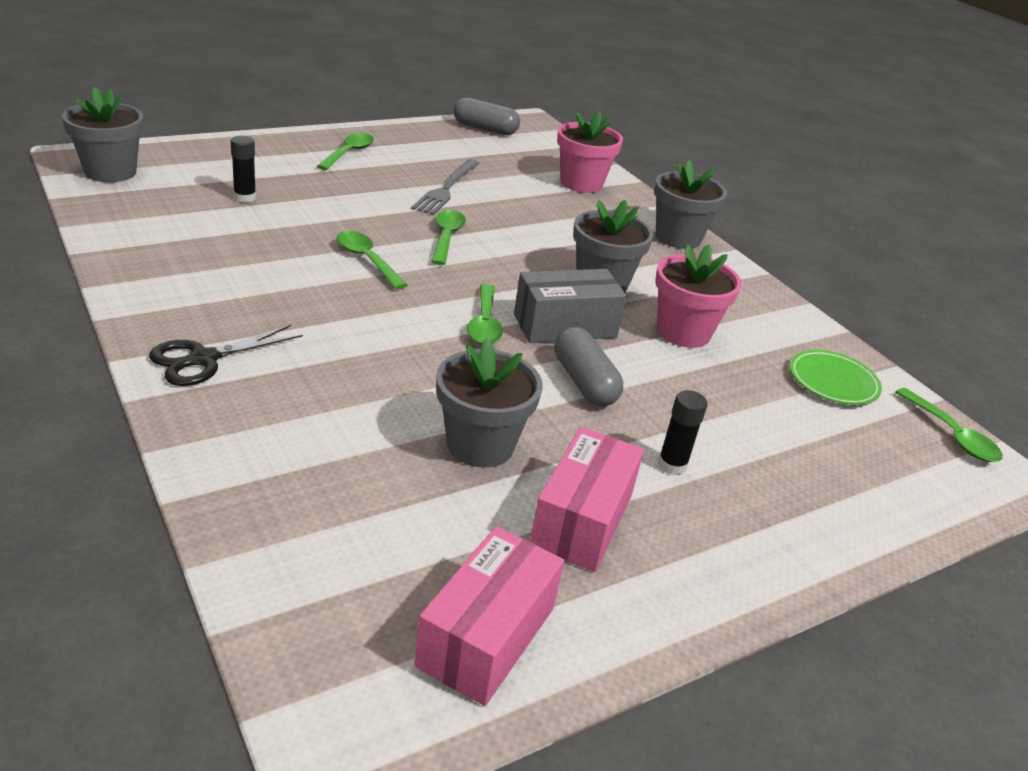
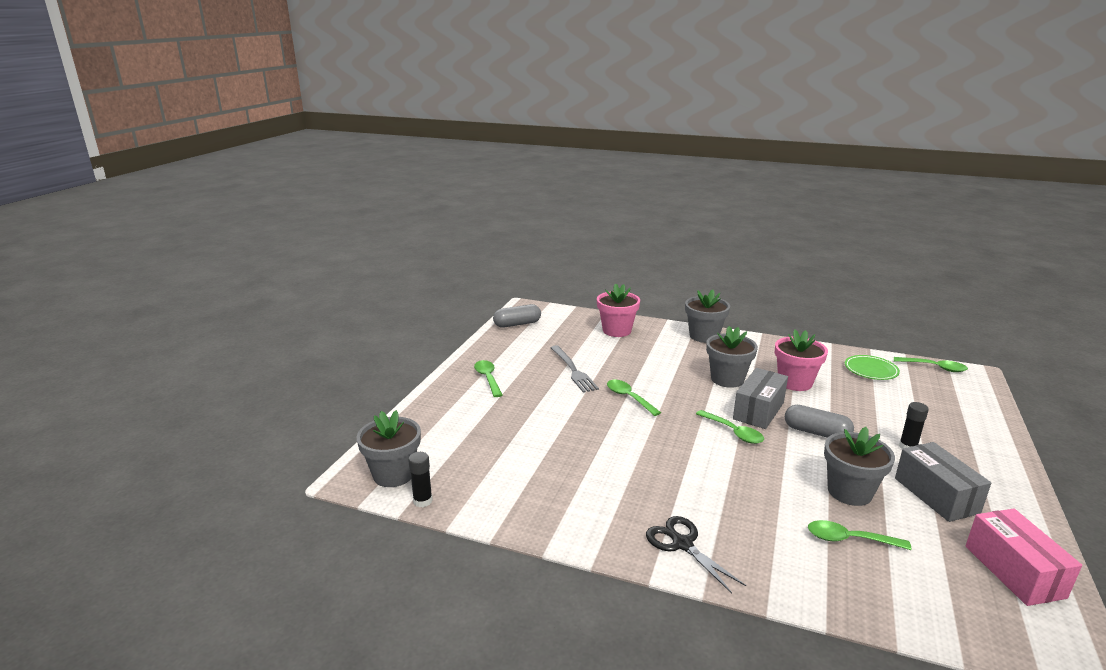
camera: 35 degrees left, 10 degrees down
black scissors [149,325,303,386] -> black scissors turned 135 degrees clockwise [646,516,746,593]
black glue stick [231,136,256,203] -> black glue stick moved to [408,452,433,507]
green spoon [337,231,407,289] -> green spoon moved to [808,520,911,550]
pink box [530,427,644,572] -> grey box [895,442,991,522]

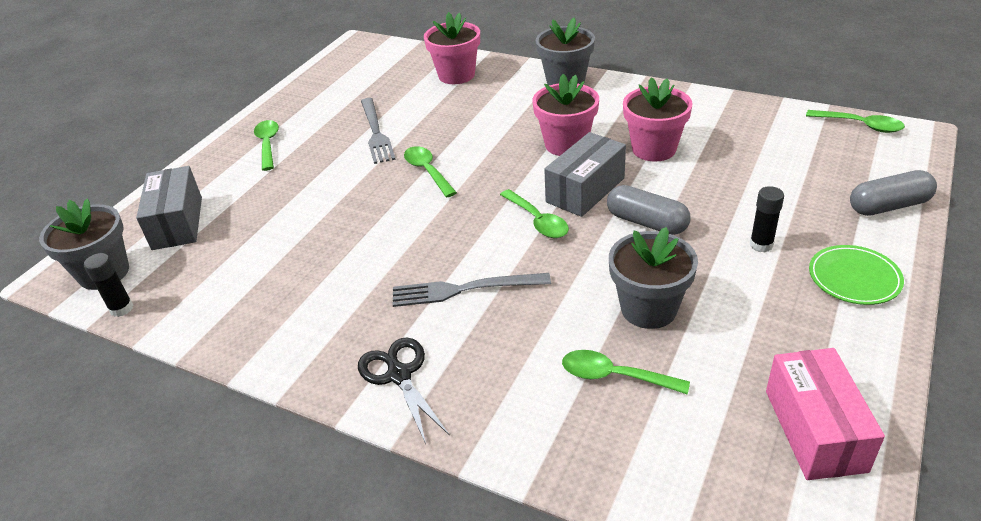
camera: 10 degrees right, 15 degrees up
grey capsule [493,304,541,328] -> grey capsule moved to [850,170,937,216]
grey flower pot [706,326,758,388] -> pink flower pot [532,74,599,156]
green plate [845,355,900,380] -> green plate moved to [809,245,904,305]
grey box [895,442,991,522] -> grey box moved to [136,166,202,250]
none -> grey fork [393,273,551,307]

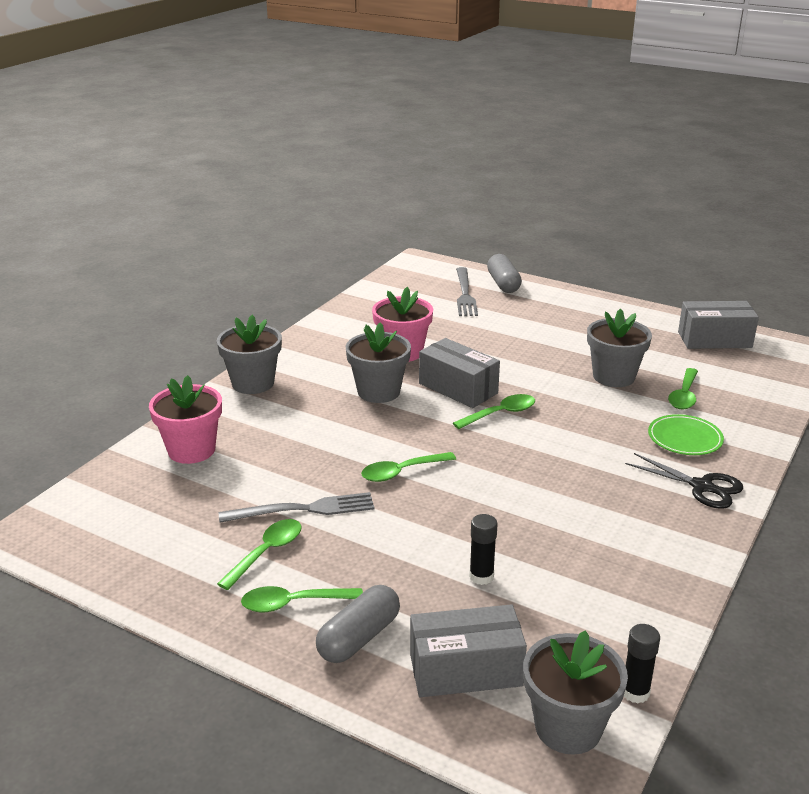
camera: 90 degrees left, 10 degrees down
black scissors [358,337,450,444] -> black scissors turned 120 degrees counterclockwise [625,453,743,509]
grey fork [393,273,551,307] -> grey fork moved to [456,267,478,316]
pink flower pot [532,74,599,156] -> grey flower pot [345,323,411,403]
grey capsule [607,185,691,235] -> grey capsule moved to [316,585,400,663]
black glue stick [750,186,784,252] -> black glue stick moved to [469,514,498,585]
pink box [766,348,885,480] -> grey box [678,301,759,349]
green spoon [806,110,905,133] -> green spoon moved to [217,519,302,590]
green plate [809,245,904,305] -> green plate moved to [648,414,724,455]

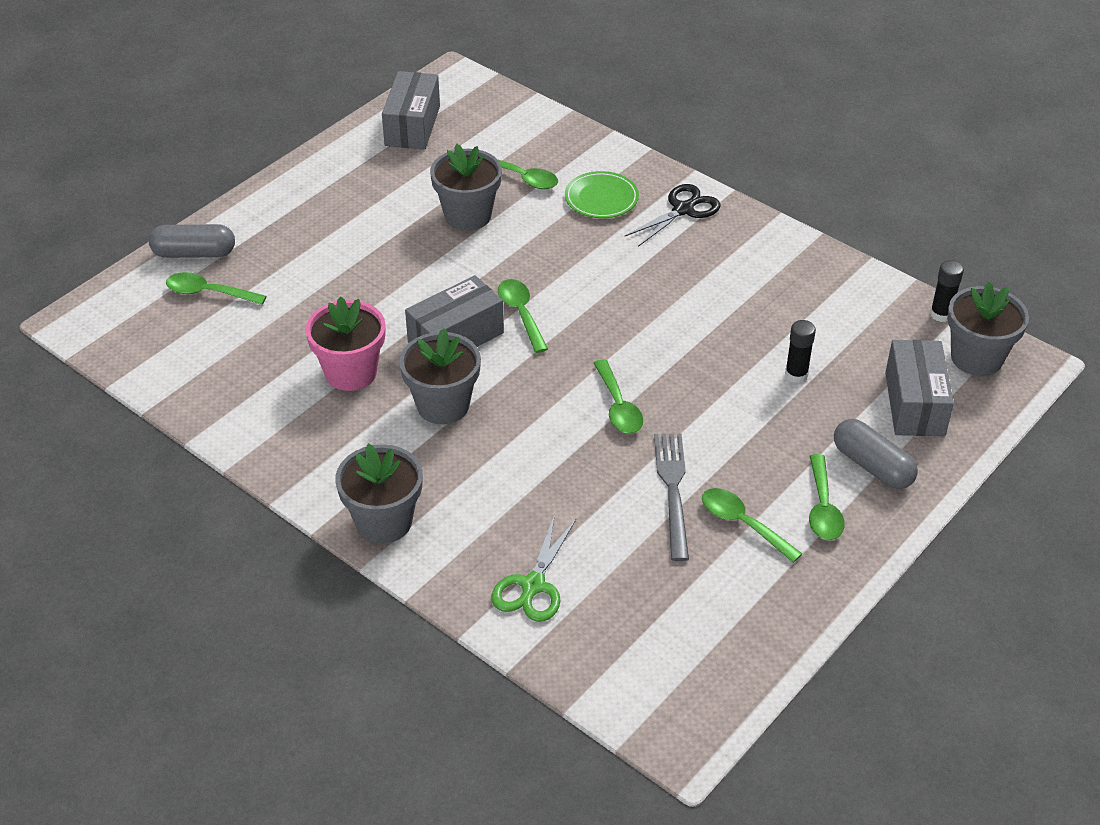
camera: 80 degrees left, 15 degrees up
pink flower pot [149,375,222,464] -> green scissors [491,514,576,622]
grey fork [456,267,478,316] -> green spoon [166,272,267,305]

